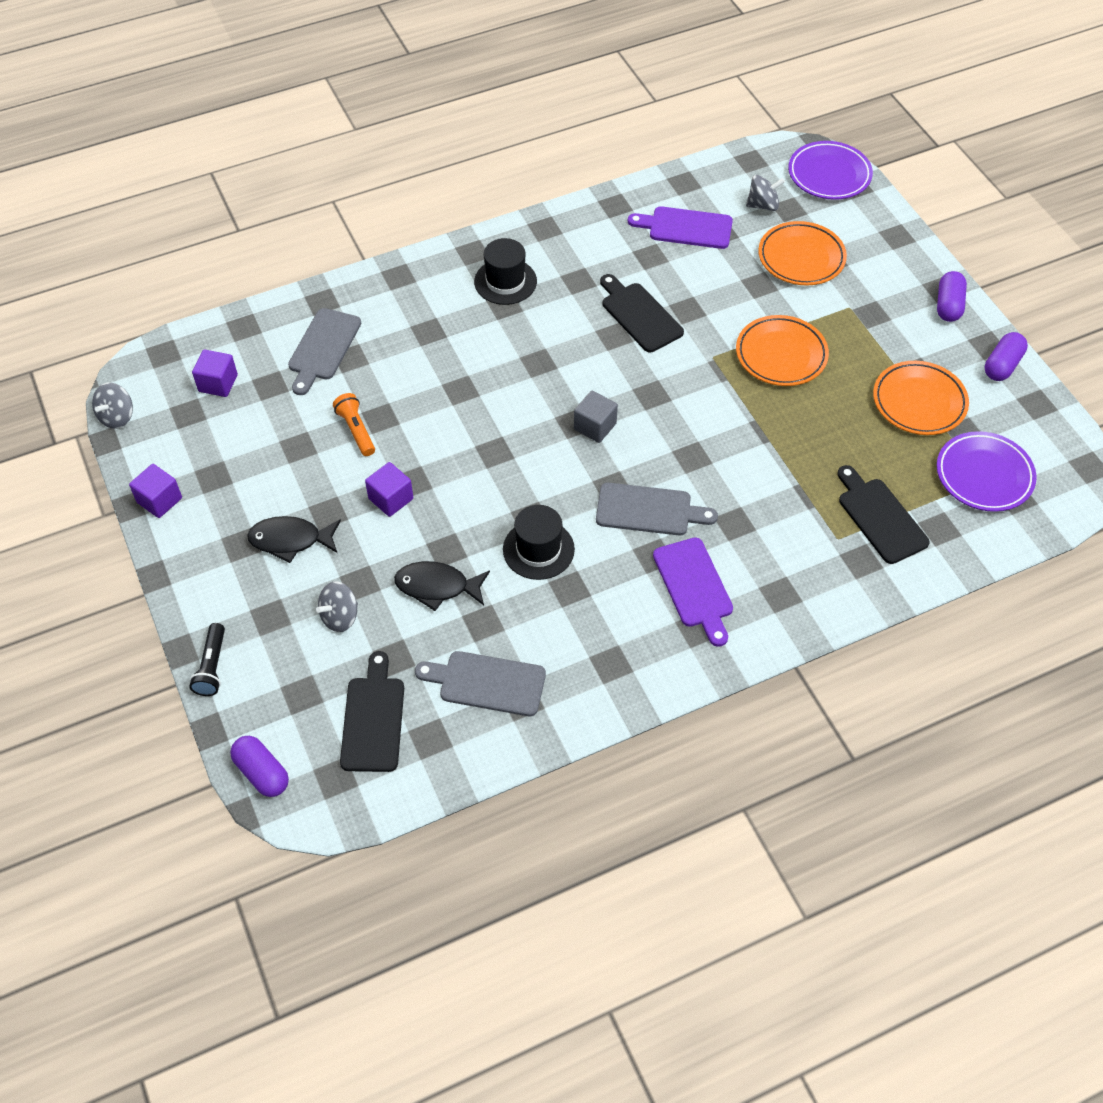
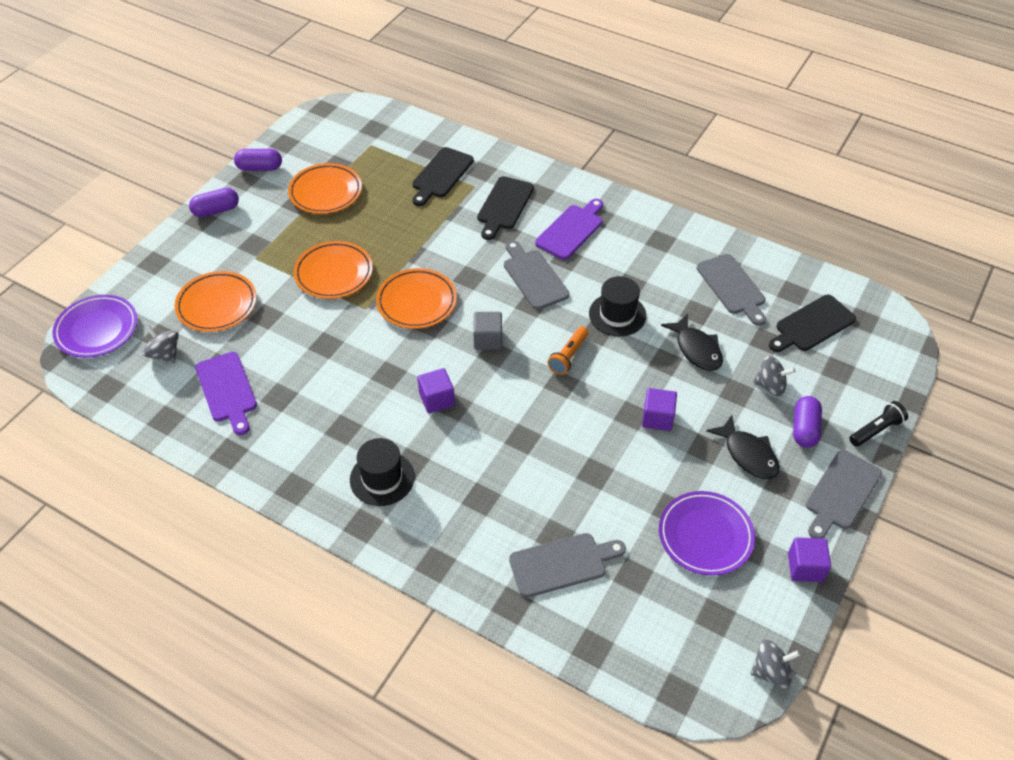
camera: 125 degrees left, 5 degrees down
purple cube [192,349,238,397] -> purple cube moved to [417,368,455,413]
purple capsule [230,736,289,797] -> purple capsule moved to [793,396,822,448]
orange flashlight [333,393,375,456] -> orange flashlight moved to [548,326,588,375]
black cutting board [600,274,684,352] -> black cutting board moved to [477,176,534,240]
purple plate [937,431,1037,512] -> purple plate moved to [659,491,755,576]
none -> orange plate [376,268,457,329]
none -> grey cutting board [805,450,882,538]

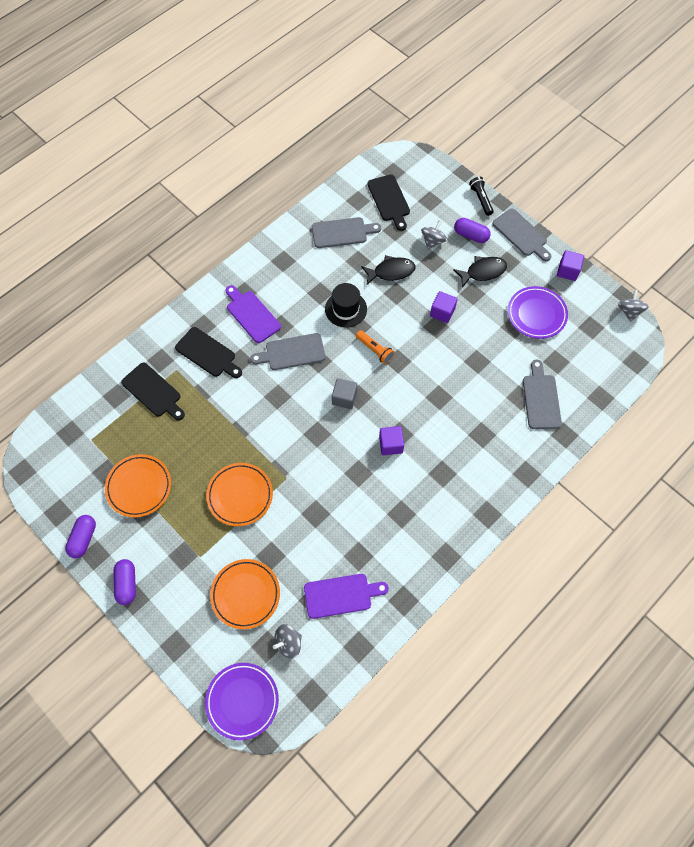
camera: 75 degrees left, 15 degrees up
black hat [350,438,415,506] -> none
orange plate [376,268,457,329] -> none

